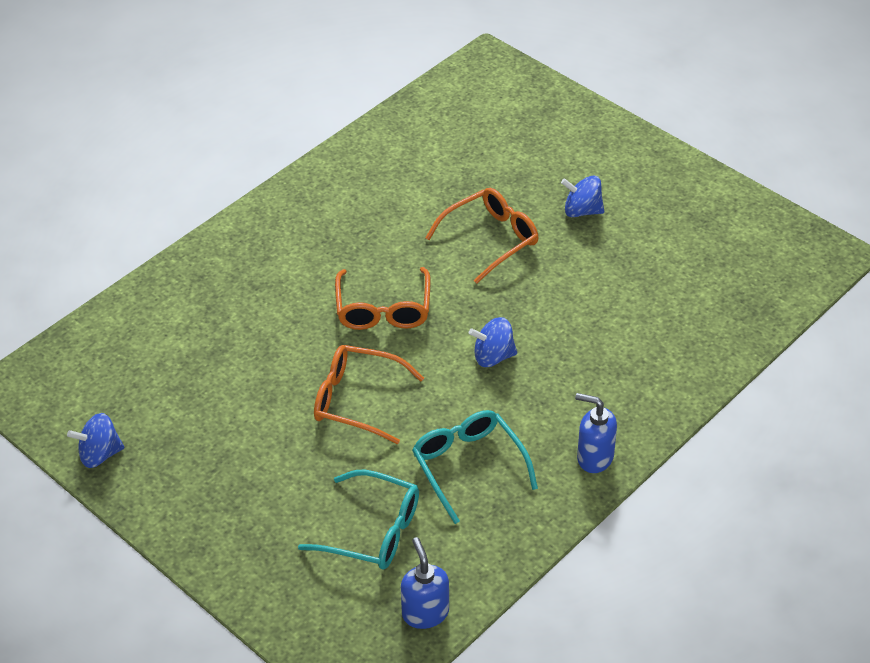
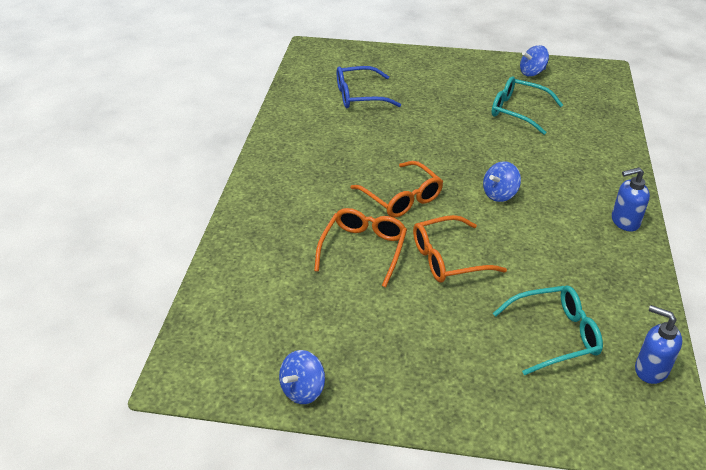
camera: 35 degrees left, 5 degrees down
turquoise glasses [412,410,538,524] -> turquoise glasses moved to [491,76,563,135]
orange glasses [425,188,538,284] -> orange glasses moved to [314,208,407,287]
blue spinning top [561,175,604,217] -> blue spinning top moved to [520,45,549,77]
none -> blue glasses [337,66,401,108]

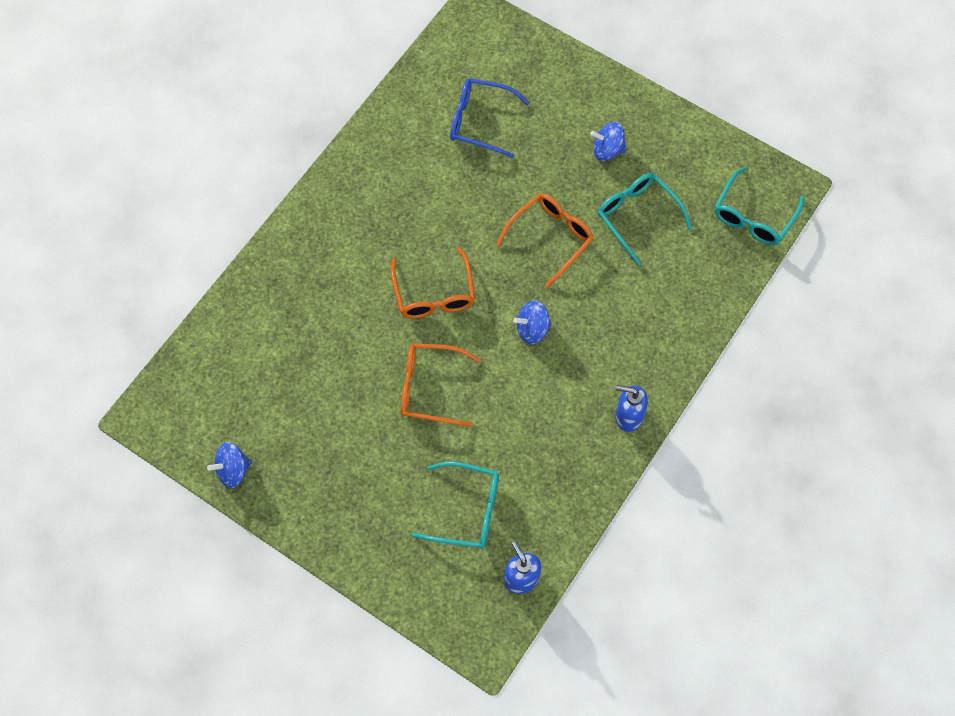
camera: 25 degrees right, 25 degrees up
orange glasses [314,208,407,287] -> orange glasses moved to [496,193,594,288]
blue spinning top [520,45,549,77] -> blue spinning top moved to [590,122,626,161]
none -> turquoise glasses [715,167,804,245]

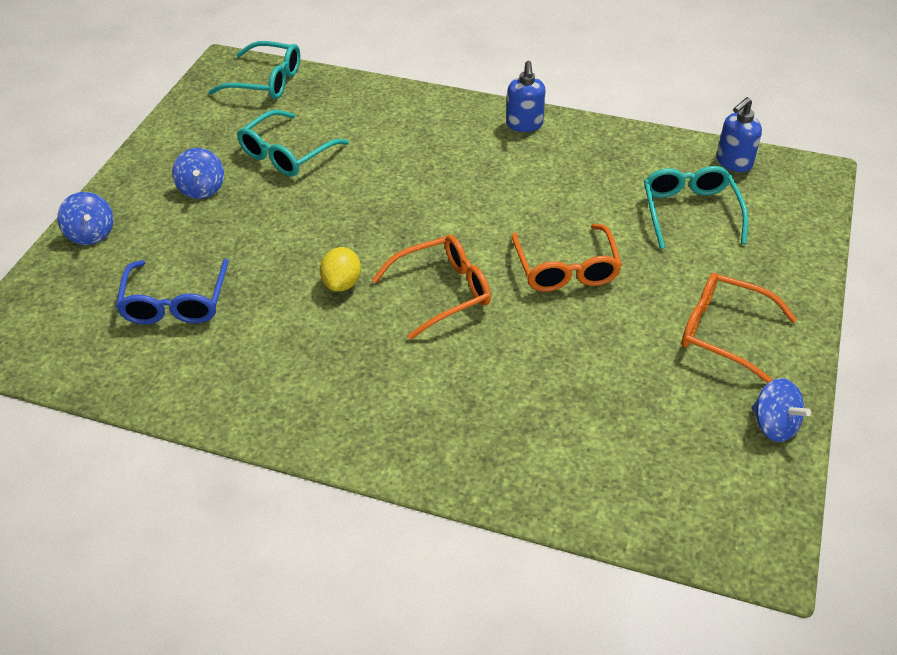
camera: 105 degrees left, 20 degrees down
orange glasses [496,193,594,288] -> orange glasses moved to [681,273,797,383]
blue spinning top [513,300,552,344] -> blue spinning top moved to [57,192,113,245]
none -> yellow lemon [320,247,361,292]

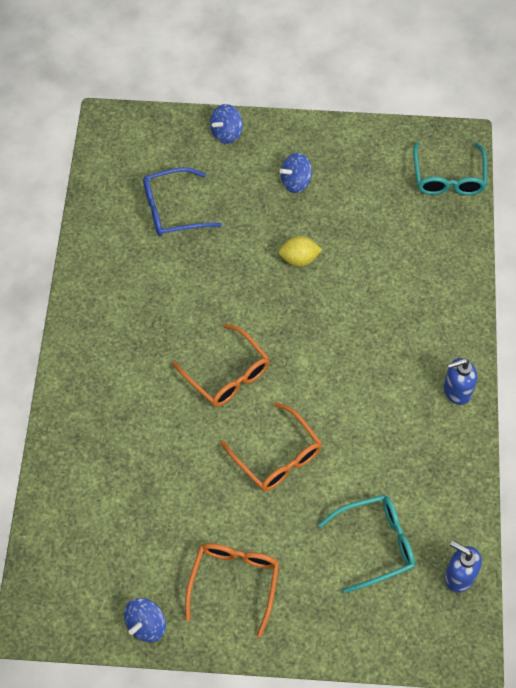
camera: 75 degrees right, 15 degrees up
turquoise glasses [237,110,349,177] -> none
yellow lemon [320,247,361,292] -> yellow lemon moved to [279,236,322,266]
orange glasses [512,224,622,292] -> orange glasses turned 105 degrees counterclockwise [221,402,322,491]

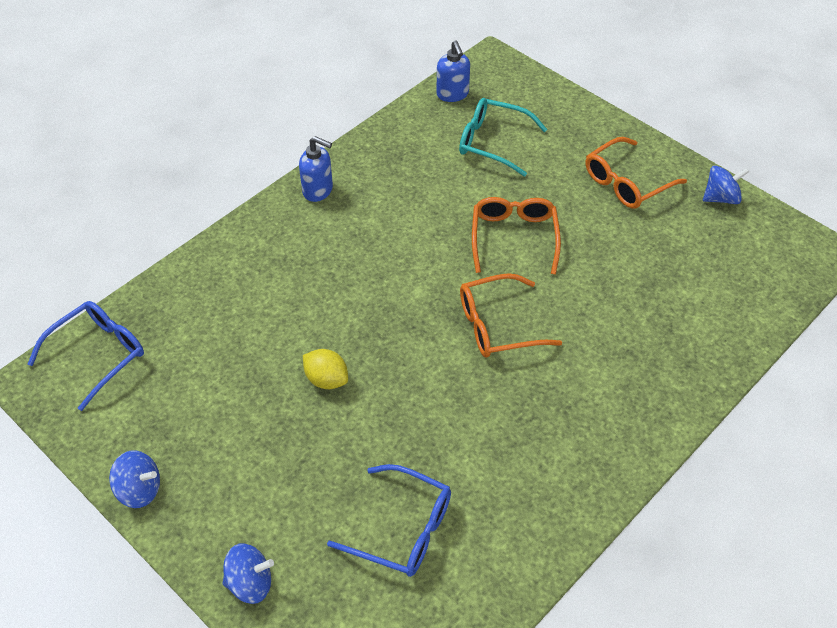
camera: 140 degrees left, 10 degrees down
orange glasses [172,323,270,407] -> orange glasses turned 105 degrees counterclockwise [460,273,562,358]
blue spinning top [279,153,312,193] -> blue spinning top moved to [109,450,160,508]
turquoise glasses [413,142,487,195] -> blue glasses [28,301,144,411]

